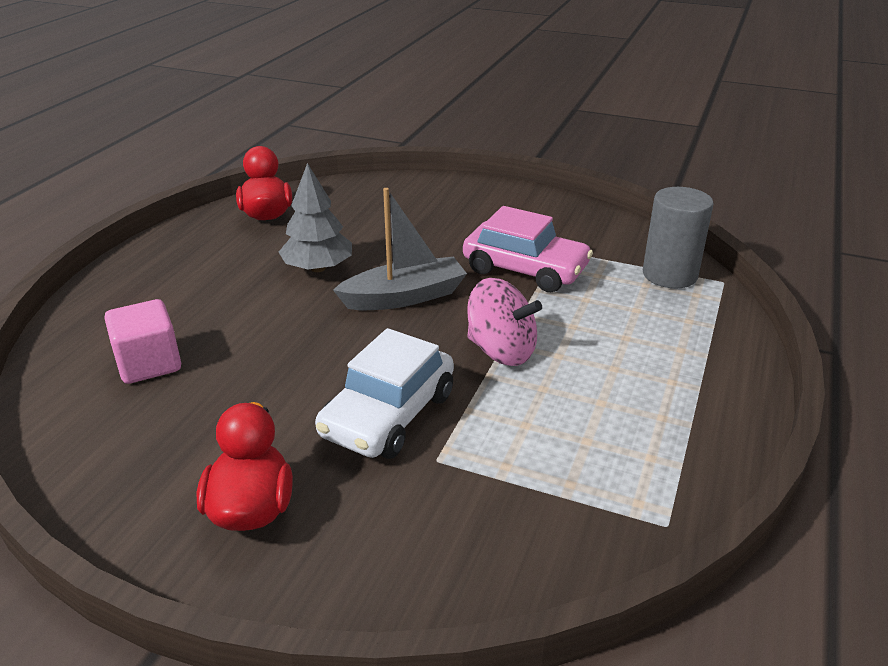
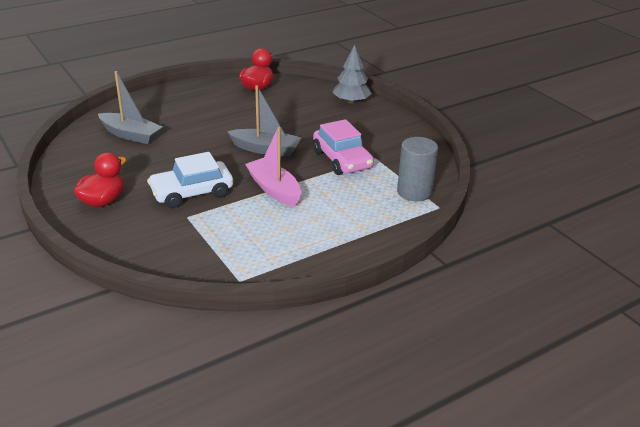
camera: 35 degrees right, 0 degrees up
pink cube [104,299,181,384] -> grey boat [98,71,162,144]
grey tree [279,163,352,272] -> grey tree moved to [332,45,372,104]
pink spinning top [467,278,542,366] -> pink boat [245,127,301,207]

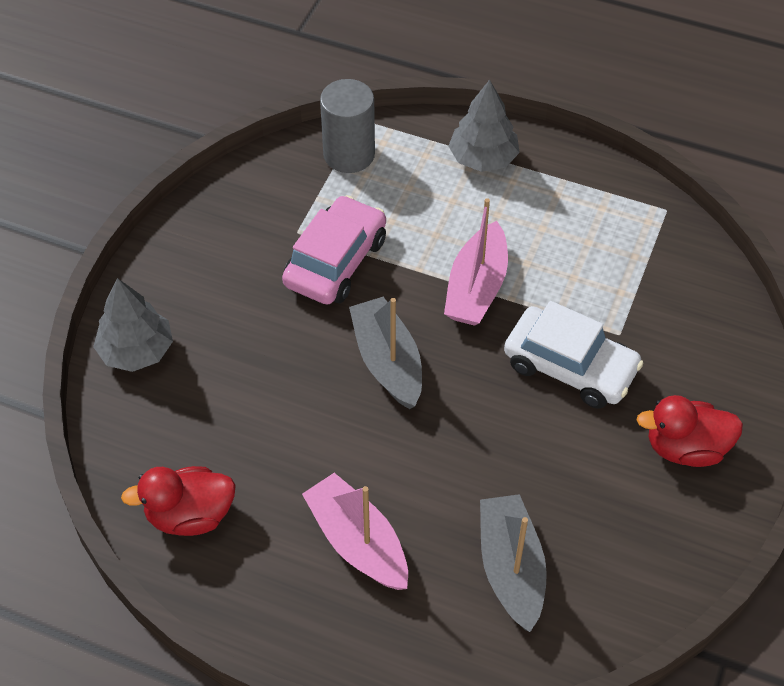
camera: 125 degrees left, 20 degrees up
none -> pink boat [302,473,408,590]
none -> grey tree [448,80,520,172]

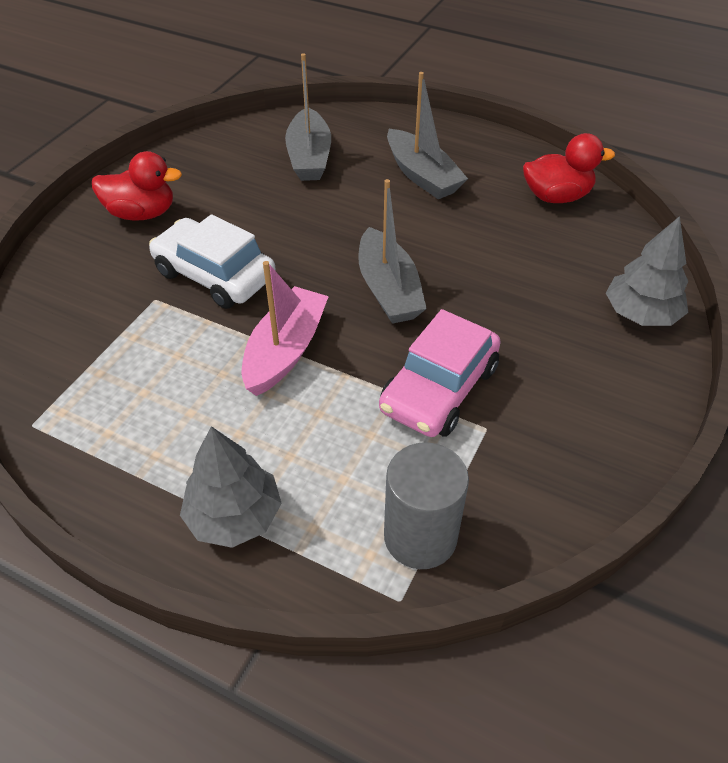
camera: 175 degrees left, 5 degrees down
pink boat [302,473,408,590] -> grey boat [387,72,468,199]

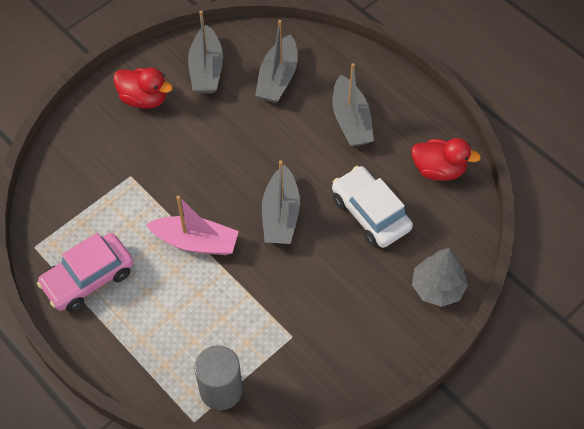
camera: 20 degrees right, 10 degrees up
white car [149,214,276,309] -> white car moved to [332,166,413,248]
grey tree [180,426,282,548] -> none
pink boat [242,261,329,396] -> pink boat turned 60 degrees clockwise [146,196,239,255]
pink car [379,309,501,437] -> pink car moved to [37,233,134,312]
none -> grey boat [188,11,223,94]

